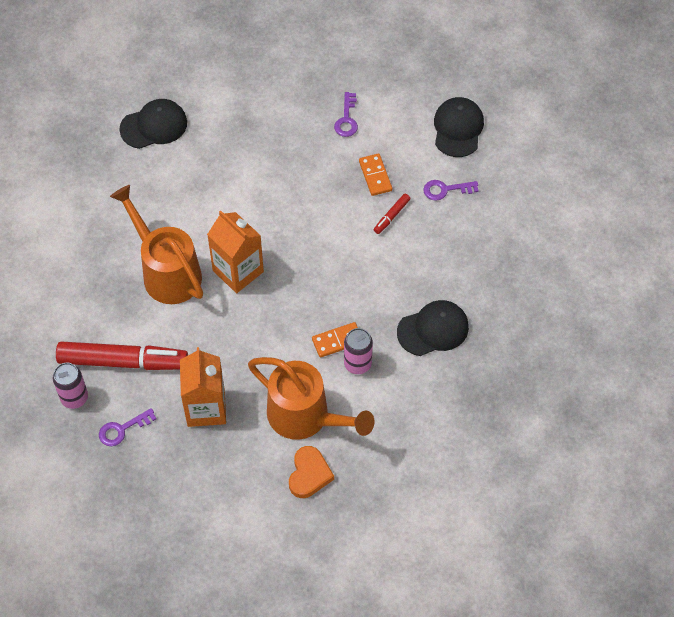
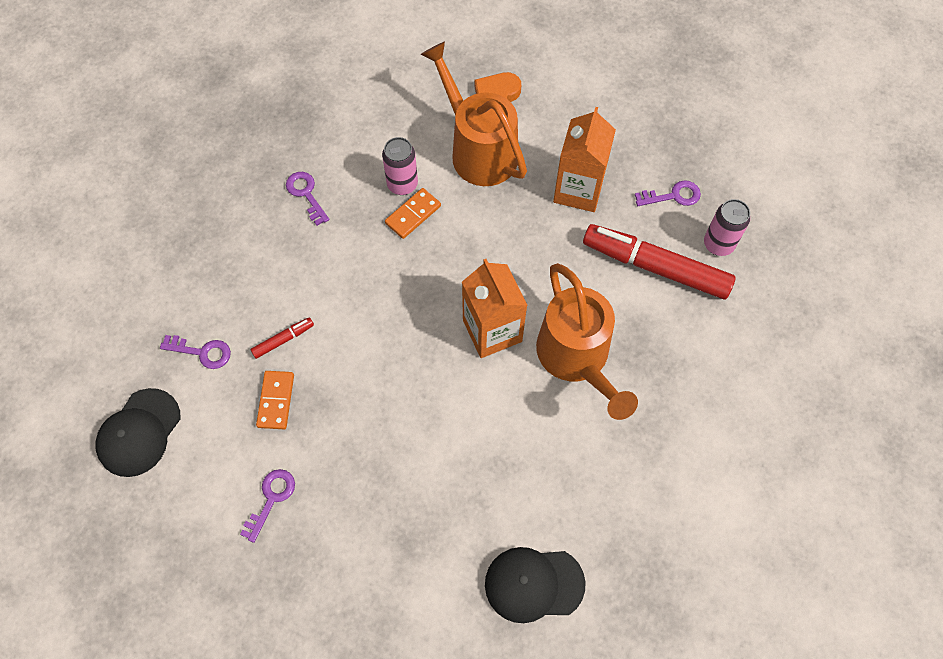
camera: 160 degrees left, 5 degrees up
orange domino [312,322,358,358] -> orange domino turned 45 degrees counterclockwise [385,188,441,239]
black cap [397,300,469,356] -> purple key [286,172,330,226]

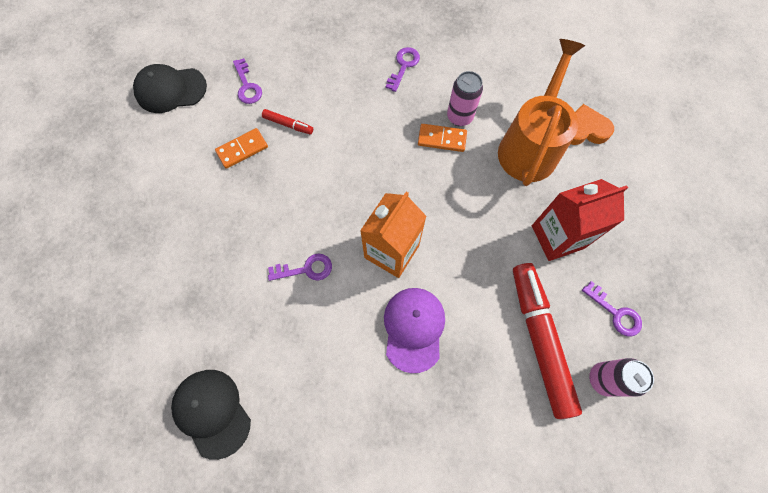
camera: 55 degrees right, 5 degrees up
purple key [240,469,295,543] -> purple key moved to [268,254,332,281]
orange watering can [536,263,638,420] -> purple cap [384,288,445,373]
orange carton [553,107,616,212] -> red carton [532,179,628,261]

